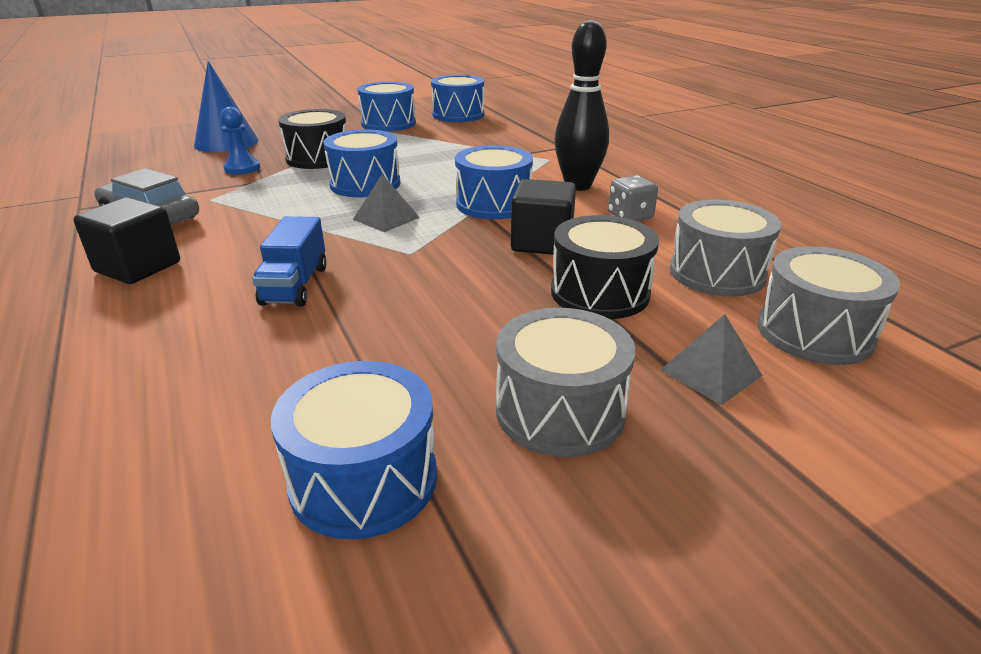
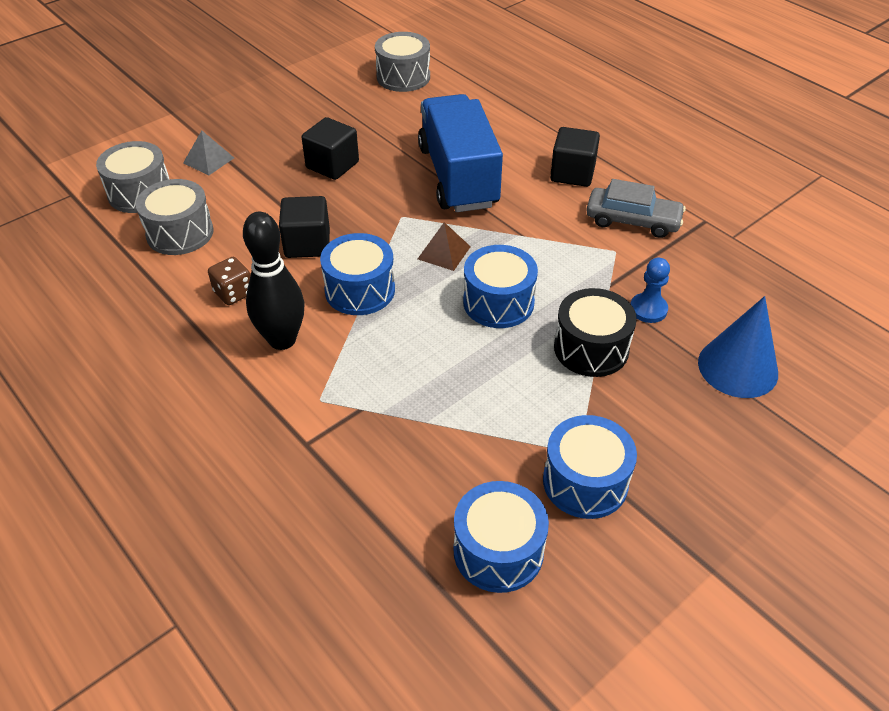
camera: 165 degrees right, 15 degrees up
blue truck [252,216,327,306] -> blue truck [418,94,503,212], size x2.07
blue drum [271,361,437,540] -> none
grey pyramid [353,174,420,232] -> brown pyramid [418,222,471,271]
grey drum [496,308,636,457] -> grey drum moved to [375,32,430,92]
black drum [551,215,659,319] -> none
grey dice [608,175,658,221] -> brown dice [208,257,250,305]
none -> black cube [301,117,359,180]

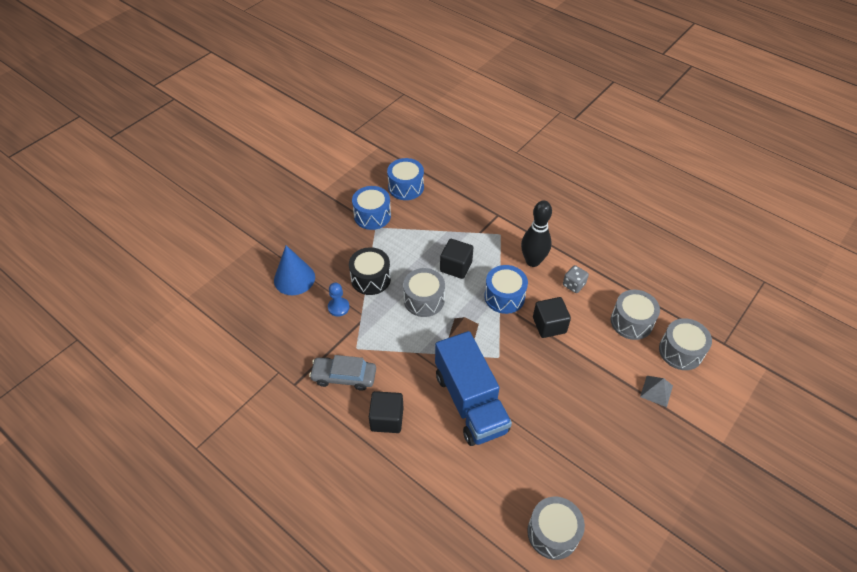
camera: 170 degrees right, 5 degrees up
brown dice [208,257,250,305] -> grey dice [563,265,589,293]
black cube [301,117,359,180] -> black cube moved to [440,239,473,279]
blue drum [463,245,538,328] -> grey drum [403,268,445,317]

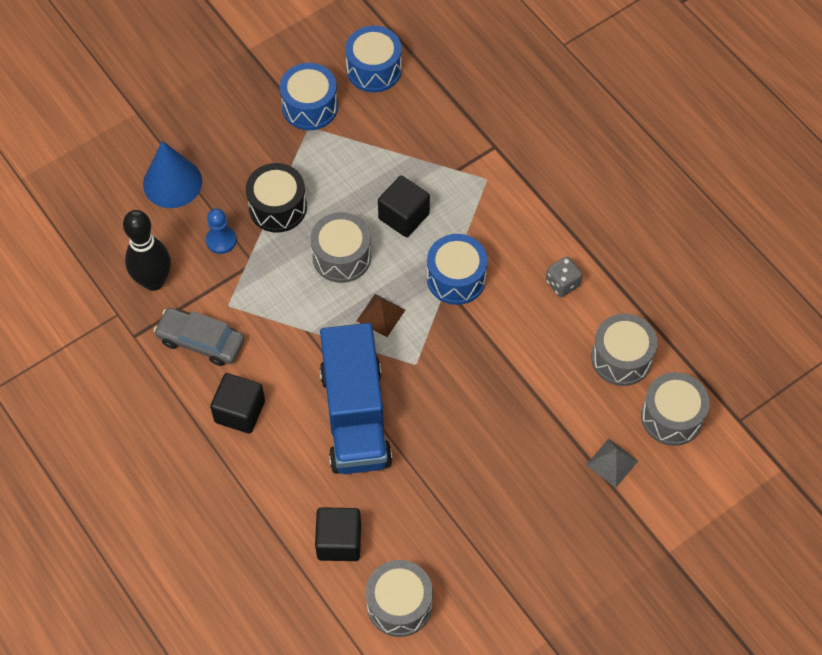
camera: 15 degrees right, 10 degrees up
black bowling pin [521,200,552,267] -> black bowling pin moved to [123,210,171,291]
black cube [533,297,571,338] -> black cube moved to [315,507,361,561]

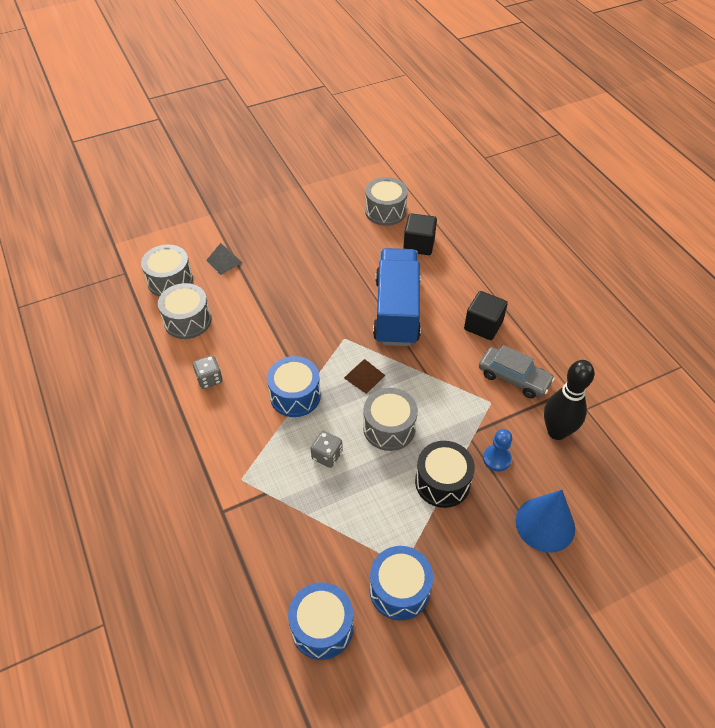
camera: 170 degrees left, 10 degrees down
black cube [378,176,430,237] -> grey dice [311,431,343,468]

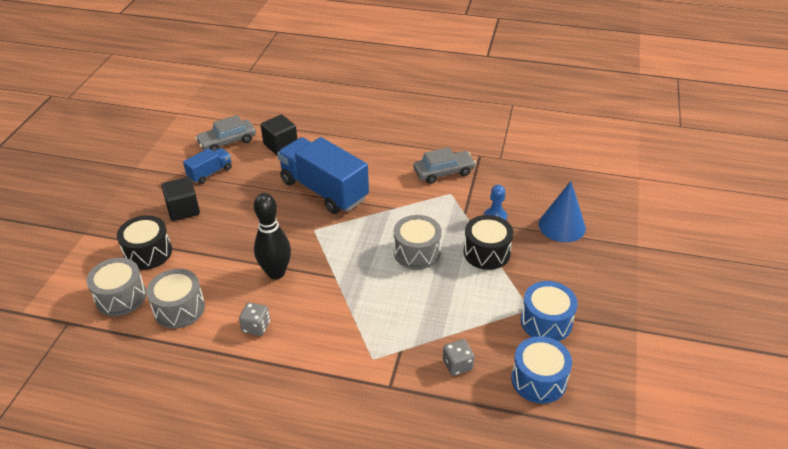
camera: 50 degrees left, 10 degrees down
grey pyramid [206,243,242,275] -> black drum [117,215,172,270]
blue drum [267,356,321,417] -> none
grey dice [311,431,343,468] -> grey dice moved to [443,339,474,376]
brown pyramid [344,359,385,394] -> none
grey drum [365,177,408,226] -> grey car [195,115,256,151]
black cube [464,291,508,340] -> black cube moved to [162,177,200,221]
black bowling pin [544,360,594,440] -> black bowling pin moved to [254,193,291,279]
none -> blue truck [183,148,232,184]

